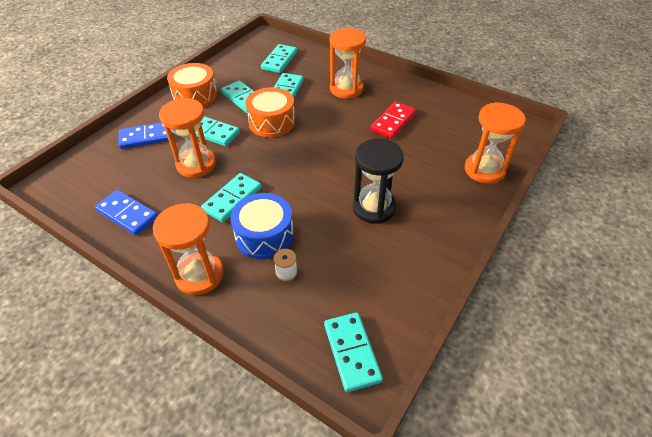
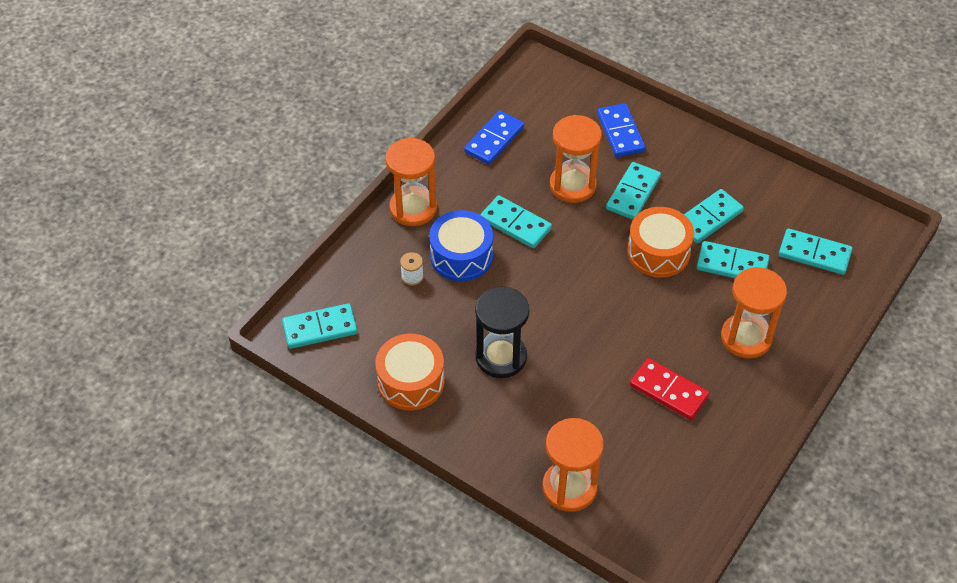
camera: 90 degrees right, 5 degrees up
orange drum [167,63,217,107] -> orange drum moved to [375,334,445,411]

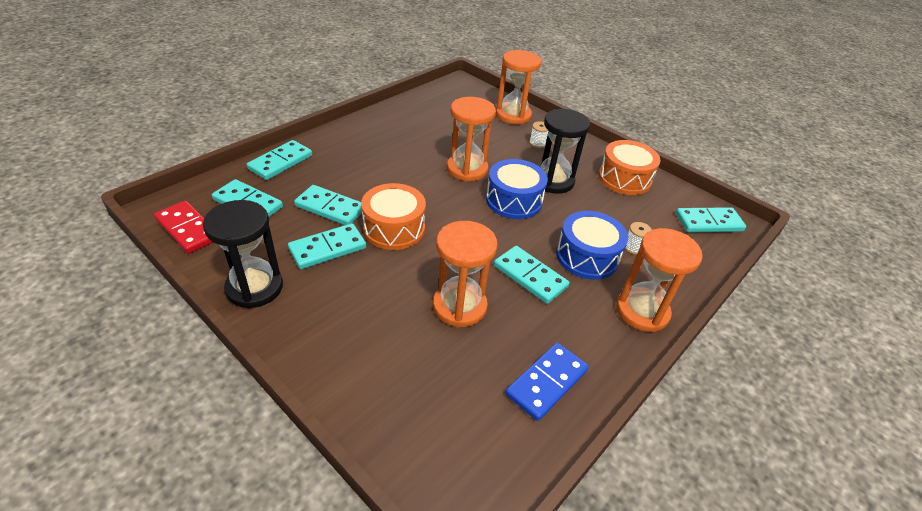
camera: 175 degrees left, 10 degrees down
blue domino [597,103,646,157] -> none
turquoise domino [606,162,661,220] -> turquoise domino moved to [247,140,312,180]
red domino [630,358,709,420] -> red domino moved to [154,201,213,254]
orange hourglass [721,267,787,359] -> orange hourglass moved to [447,97,496,181]
none -> black hourglass [203,200,283,308]
none -> blue drum [486,159,548,219]
none -> white spool [529,121,548,148]

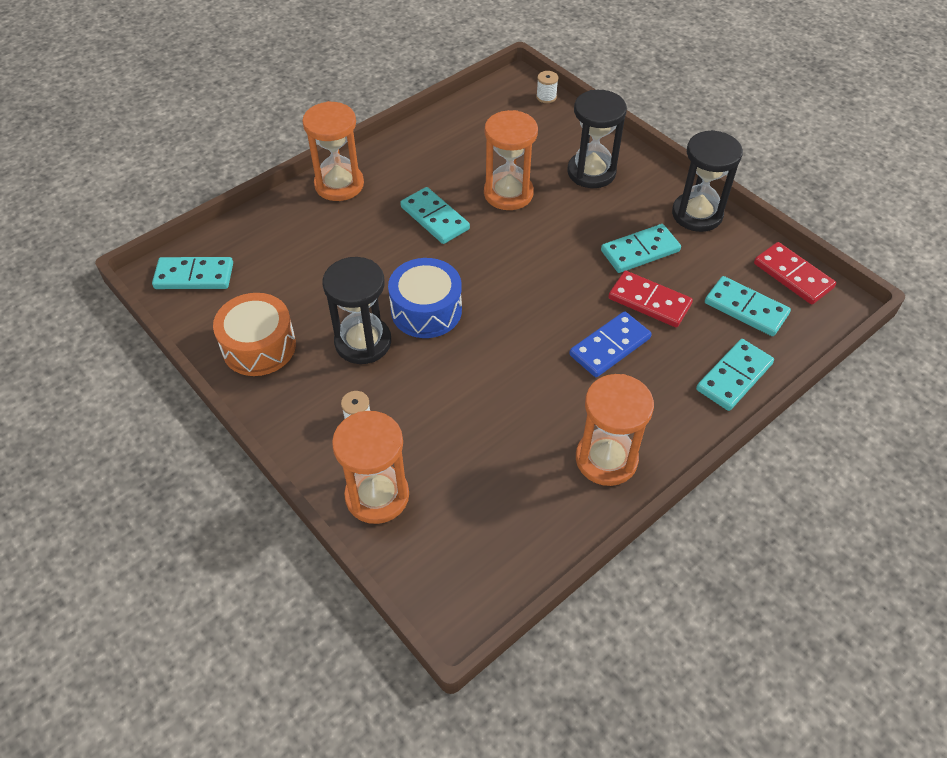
camera: 170 degrees left, 10 degrees up
turquoise domino [294,185,362,225] -> red domino [608,271,693,327]
orange drum [361,183,426,250] -> none
orange hourglass [447,97,496,181] -> orange hourglass moved to [576,374,654,486]
blue domino [506,343,589,421] -> blue domino moved to [569,311,652,377]
blue drum [556,211,628,280] -> none
white spool [625,222,652,255] -> white spool moved to [536,71,558,103]
none -> black hourglass [568,90,627,188]

